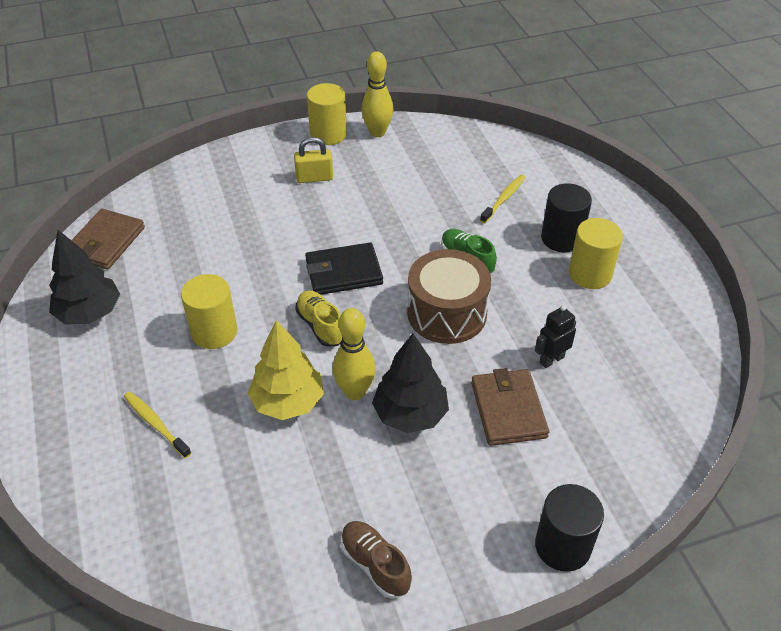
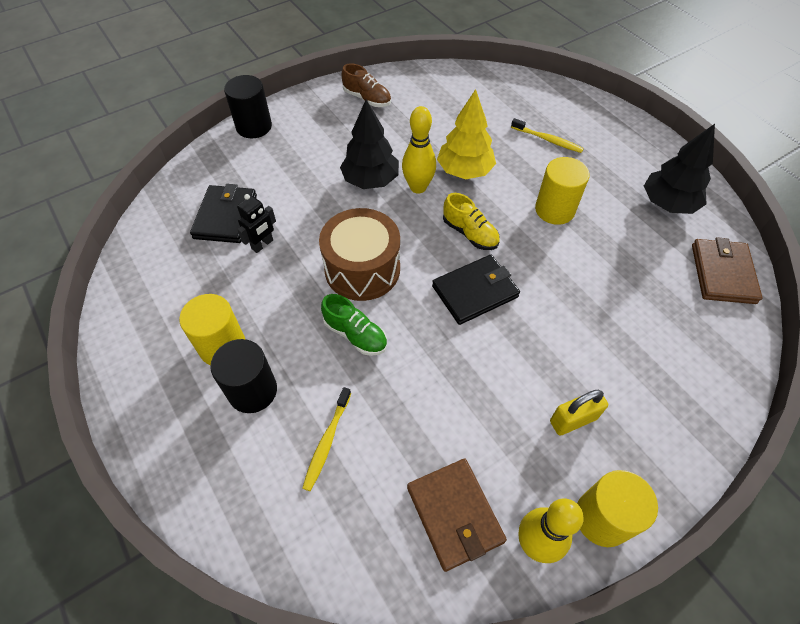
camera: 165 degrees right, 10 degrees up
brown wallet [471,368,549,446] -> brown wallet moved to [407,459,507,572]
none -> black wallet [190,184,257,243]

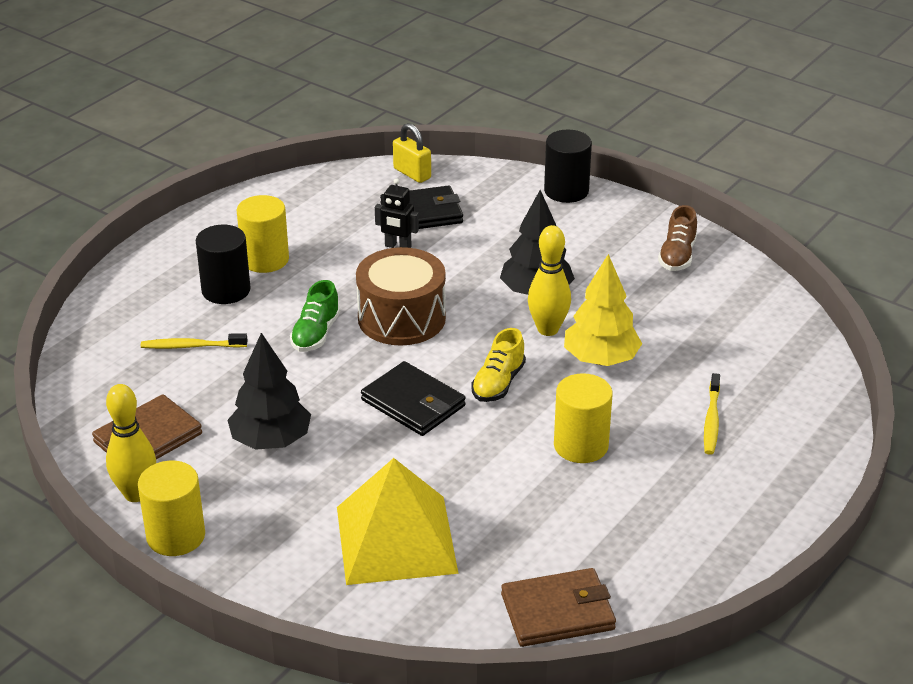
camera: 70 degrees right, 20 degrees down
yellow padlock [550,389,608,435] -> yellow padlock moved to [393,123,431,183]
black tree [644,124,715,214] -> black tree moved to [227,333,311,450]
none -> yellow pyramid [337,458,459,585]

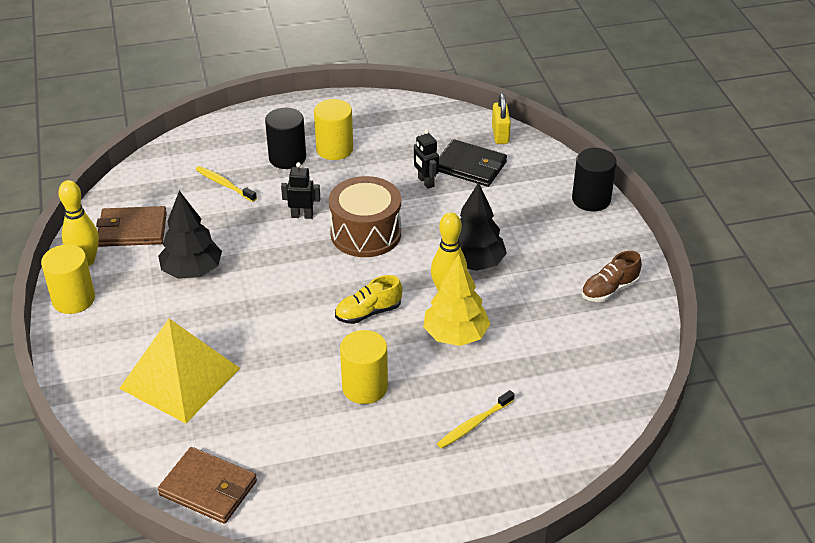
camera: 40 degrees right, 5 degrees up
green shoe [290,280,340,352] -> black robot [281,162,320,219]
black wallet [361,361,466,436] -> none

